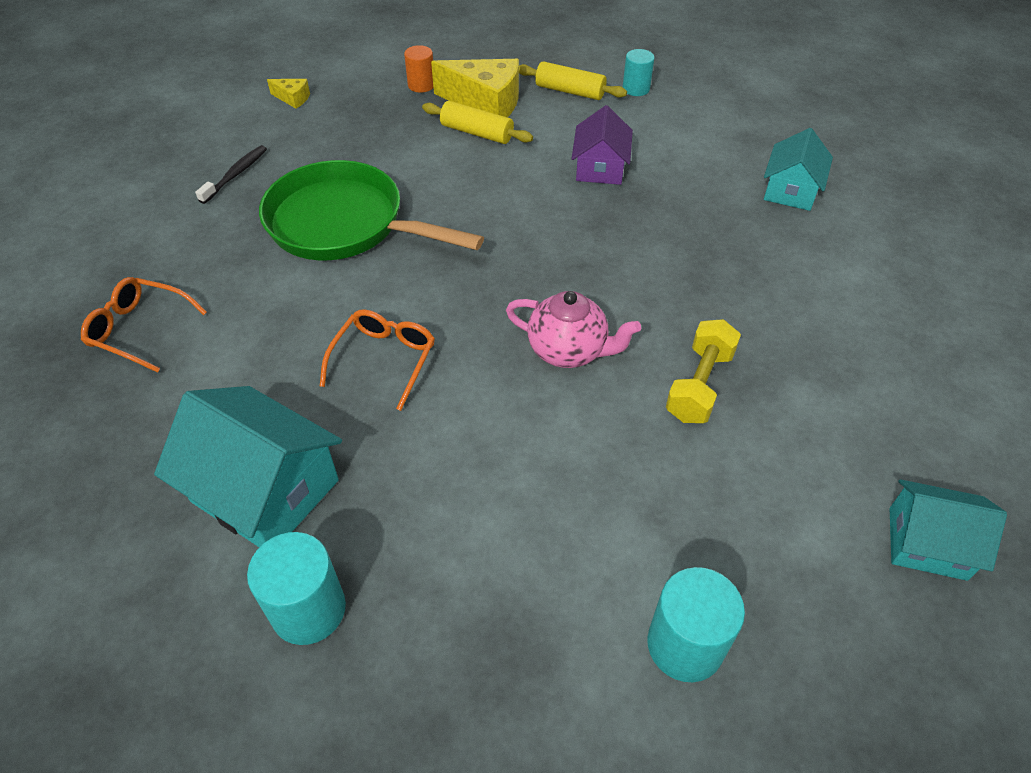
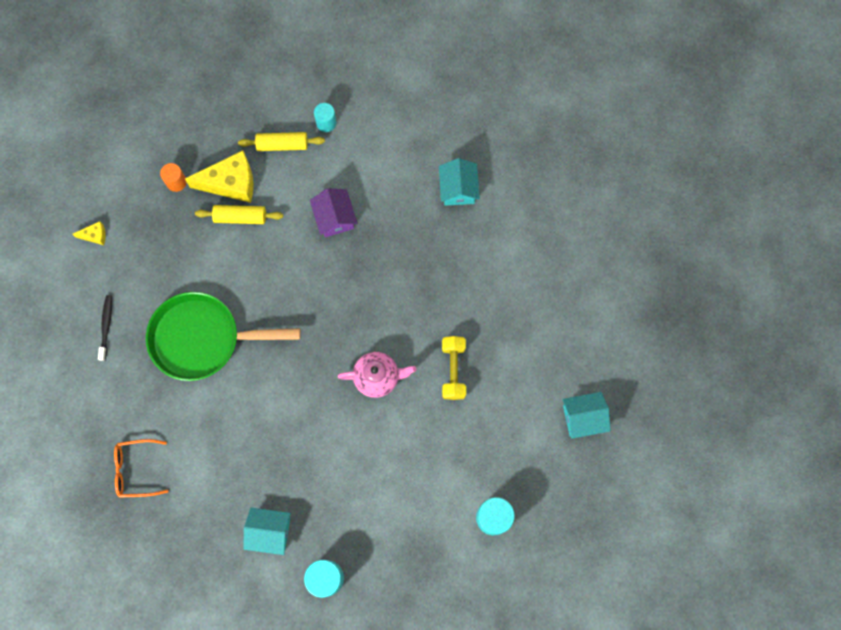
camera: 25 degrees left, 25 degrees up
turquoise house [154,386,342,548] -> turquoise house [243,508,291,555], size x0.63
orange glasses [320,309,435,411] -> none

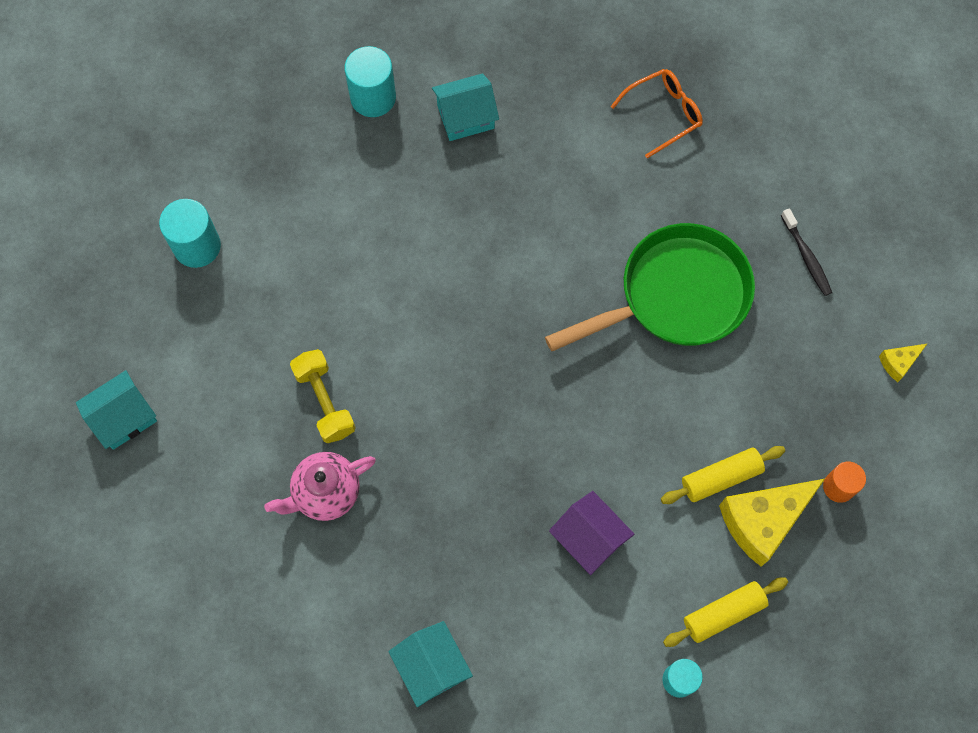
camera: 155 degrees right, 5 degrees down
pink teapot [338,352,416,398] -> pink teapot moved to [264,452,376,521]

